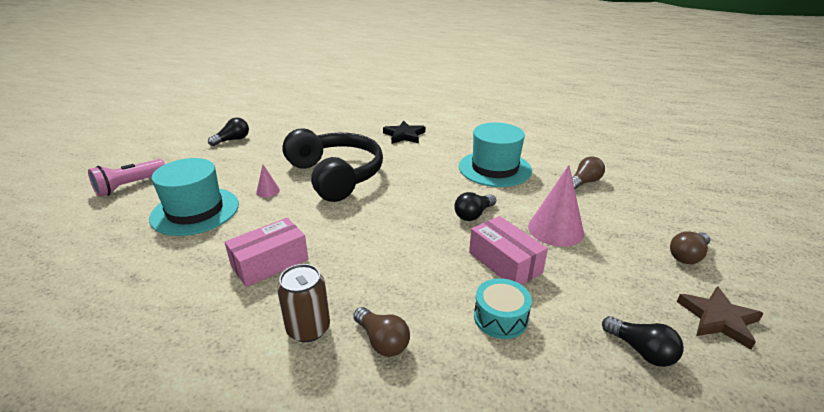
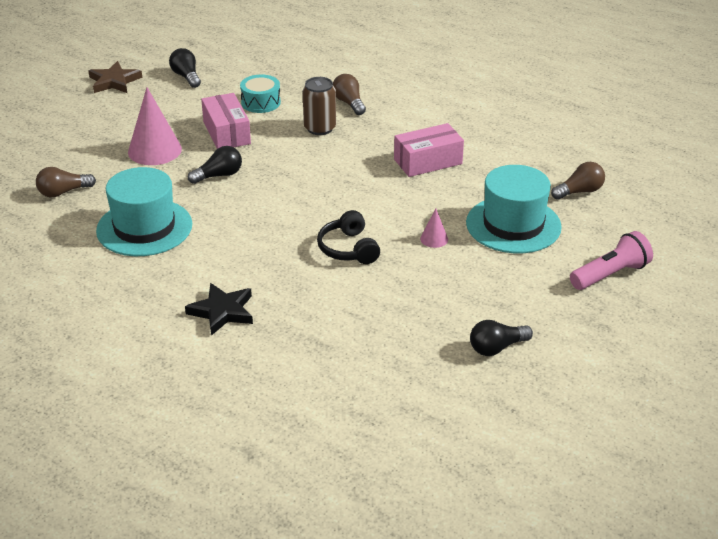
camera: 165 degrees left, 5 degrees up
brown can [277,264,330,342] -> brown can moved to [303,77,336,135]
black headphones [283,128,383,202] -> black headphones [317,210,380,264], size x0.50
brown light bulb [670,231,710,264] -> brown light bulb moved to [551,162,605,200]

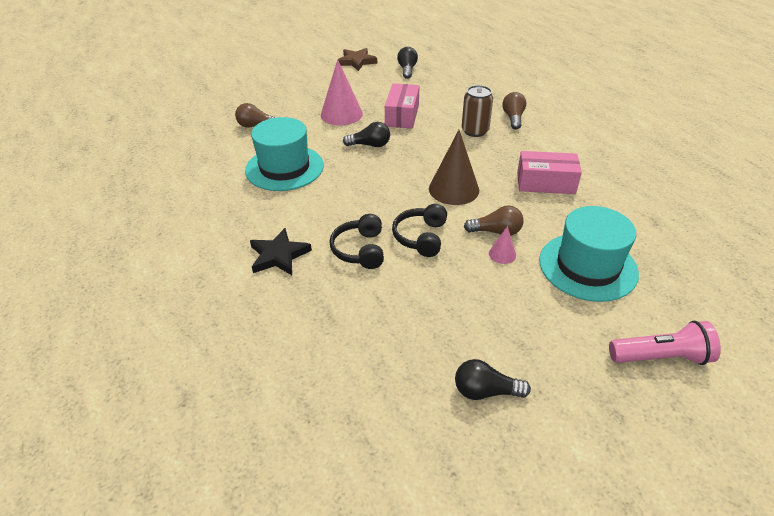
camera: 30 degrees right, 5 degrees up
turquoise drum [240,74,281,113] -> none
brown light bulb [551,162,605,200] -> brown light bulb moved to [464,205,523,236]
none -> black headphones [329,214,384,269]
none -> brown cone [429,130,479,205]

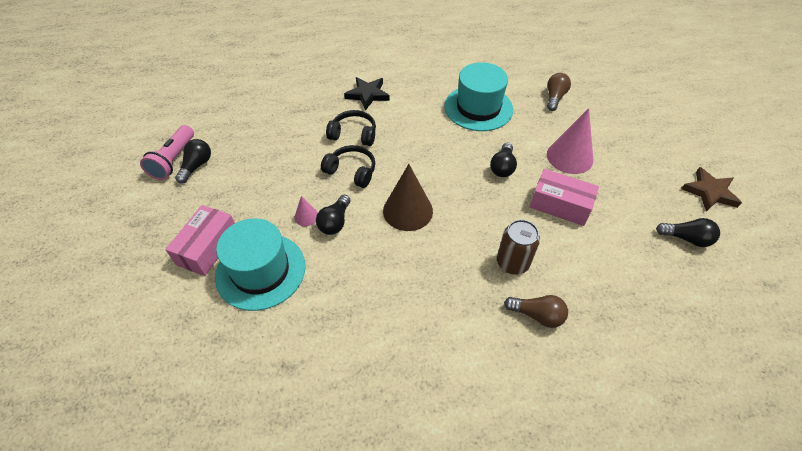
camera: 105 degrees right, 10 degrees up
brown light bulb [464,205,523,236] -> black light bulb [316,195,351,235]
pink box [517,151,582,194] -> pink box moved to [165,205,235,276]
pink flashlight [609,321,721,365] -> pink flashlight moved to [140,125,194,180]

